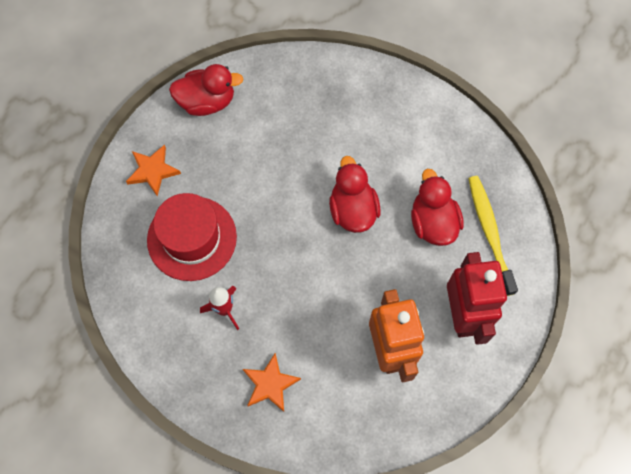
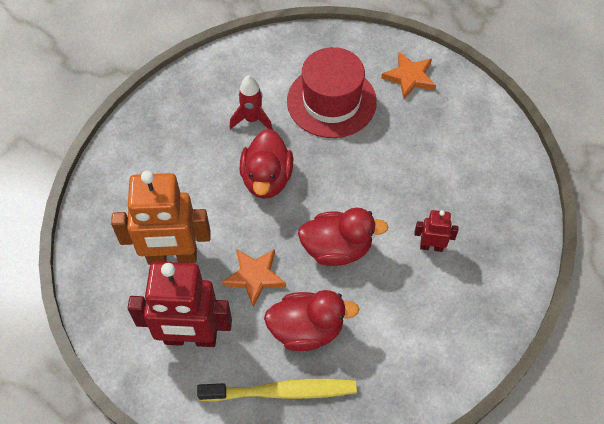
camera: 100 degrees right, 10 degrees down
red duck [169,64,244,116] -> red duck moved to [240,129,293,199]
orange star [243,353,301,412] -> orange star moved to [222,249,286,308]
none -> red robot [414,210,459,252]

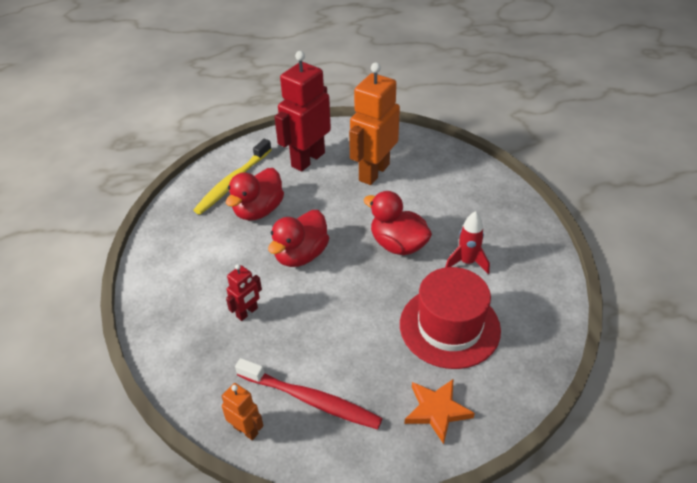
camera: 125 degrees right, 15 degrees down
orange star [222,249,286,308] -> none
none -> orange robot [221,383,264,440]
none -> red toothbrush [235,358,383,429]

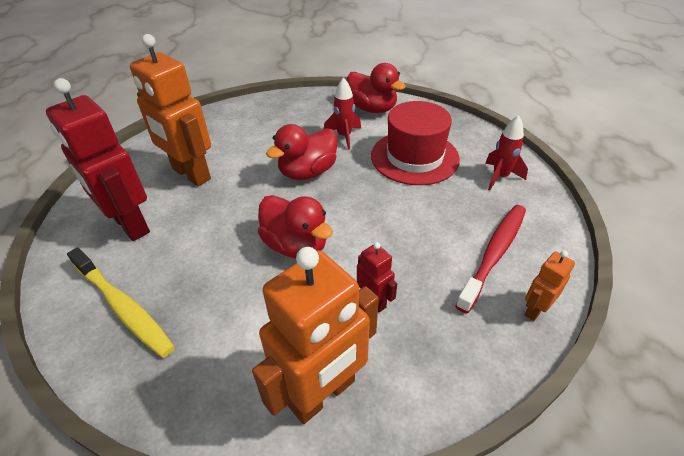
camera: 80 degrees left, 0 degrees up
red duck [226,168,284,221] -> red duck moved to [346,63,406,113]
orange star [404,379,475,444] -> red rocket [485,115,528,190]
none -> orange robot [252,247,379,424]

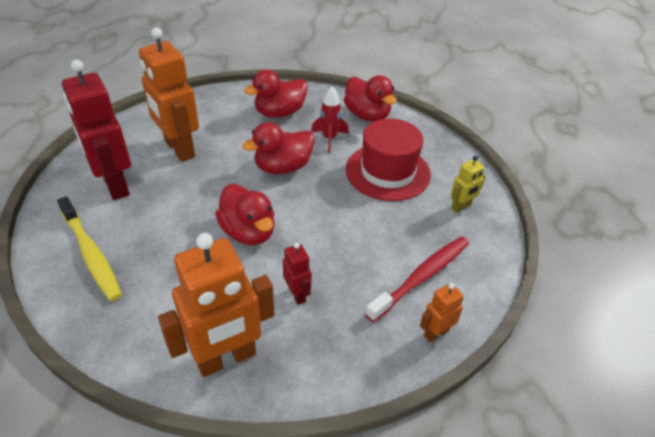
camera: 10 degrees right, 0 degrees up
red rocket [485,115,528,190] -> yellow robot [451,156,486,213]
none -> red duck [244,69,308,118]

